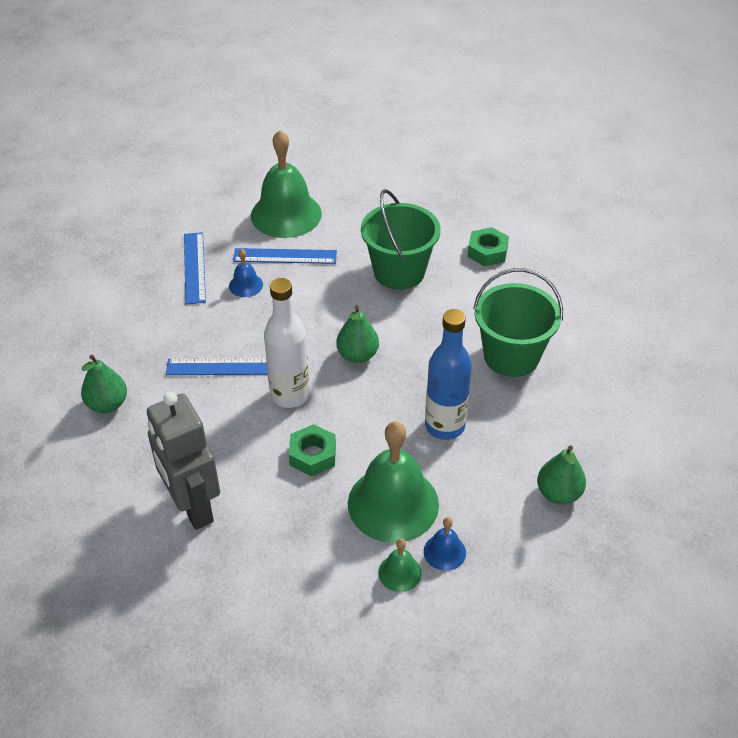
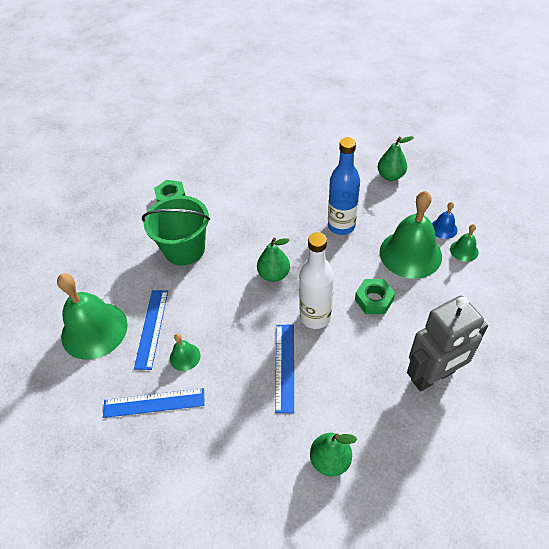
camera: 85 degrees left, 5 degrees up
blue bell [229,249,263,297] -> green bell [170,334,201,371]
green bucket [473,268,563,377] -> none

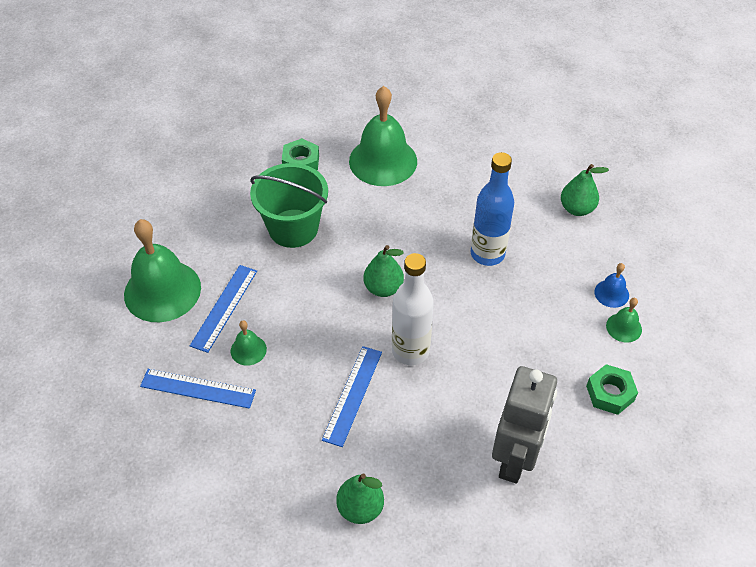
camera: 15 degrees right, 0 degrees up
green nut [355,279,395,314] -> green nut moved to [586,364,638,415]
green bell [380,191,442,279] -> green bell moved to [349,86,417,186]
grey robot [407,296,488,391] -> grey robot turned 60 degrees counterclockwise [492,366,557,484]

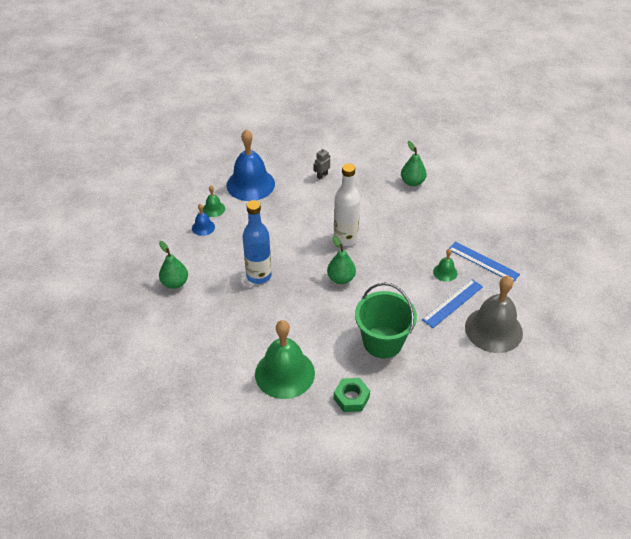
camera: 155 degrees left, 5 degrees down
green bell [124,219,201,322] -> grey bell [465,276,523,353]
blue ruler [322,346,382,447] -> none
grey robot [492,366,557,484] -> grey robot [314,147,330,179], size x0.40
green nut [586,364,638,415] -> blue bell [226,129,275,201]

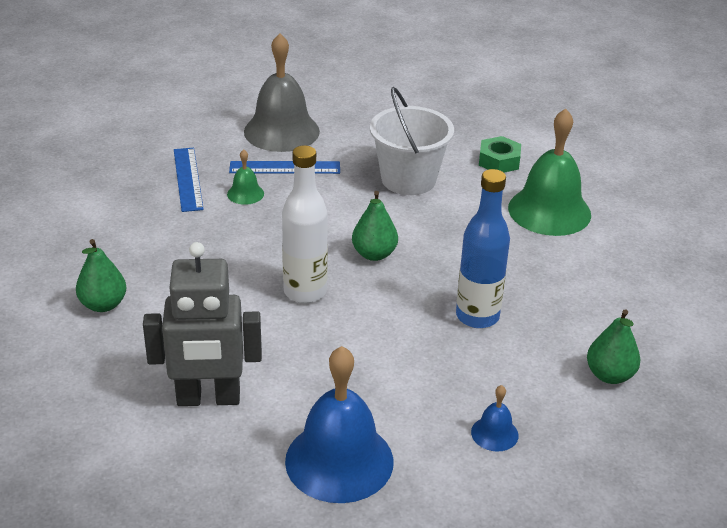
camera: 140 degrees left, 10 degrees down
green bell [203,186,225,217] -> none
grey robot [314,147,330,179] -> grey robot [143,242,262,406], size x2.47
green bucket [355,283,417,358] -> white bucket [370,87,454,195]

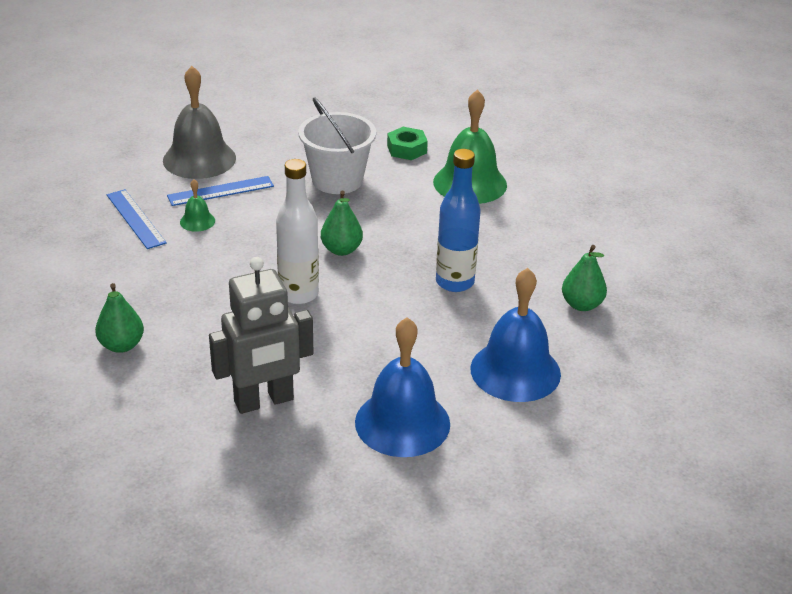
camera: 20 degrees left, 0 degrees up
blue bell [471,385,518,452] -> blue bell [470,268,561,402], size x2.22

